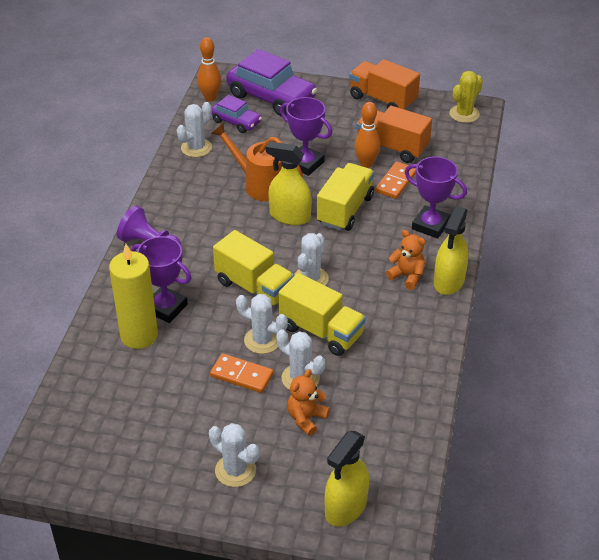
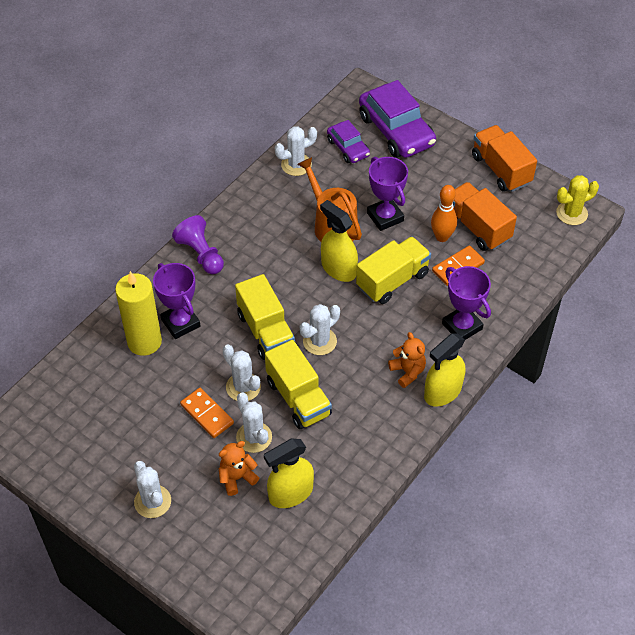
camera: 25 degrees right, 10 degrees up
orange bowling pin [197,37,221,102] -> none
yellow spray bottle [325,431,369,526] -> yellow spray bottle moved to [264,438,314,508]

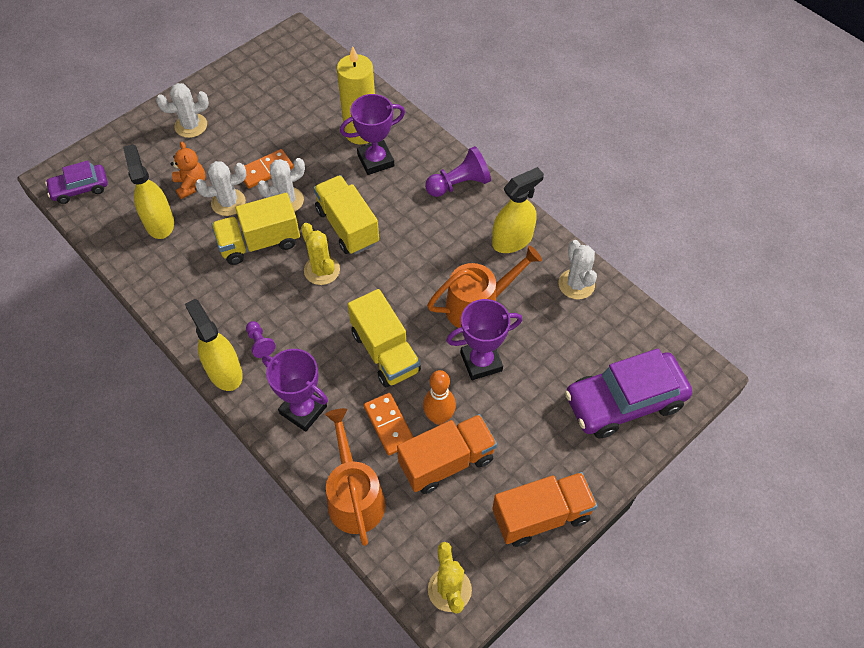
camera: 100 degrees right, 5 degrees up
yellow truck [235,274,296,360] -> yellow truck turned 75 degrees clockwise [313,175,379,255]
white cactus [300,304,340,355] -> yellow cactus [301,223,340,285]
yellow spray bottle [320,200,358,282] -> yellow spray bottle moved to [492,167,544,253]
purple car [327,120,370,163] -> purple car moved to [45,161,108,204]
orange teddy bear [388,332,426,388] -> purple pawn [246,321,276,358]
purple trophy [442,266,491,340] -> purple trophy turned 60 degrees clockwise [262,349,328,432]
none -> orange watering can [325,408,386,546]

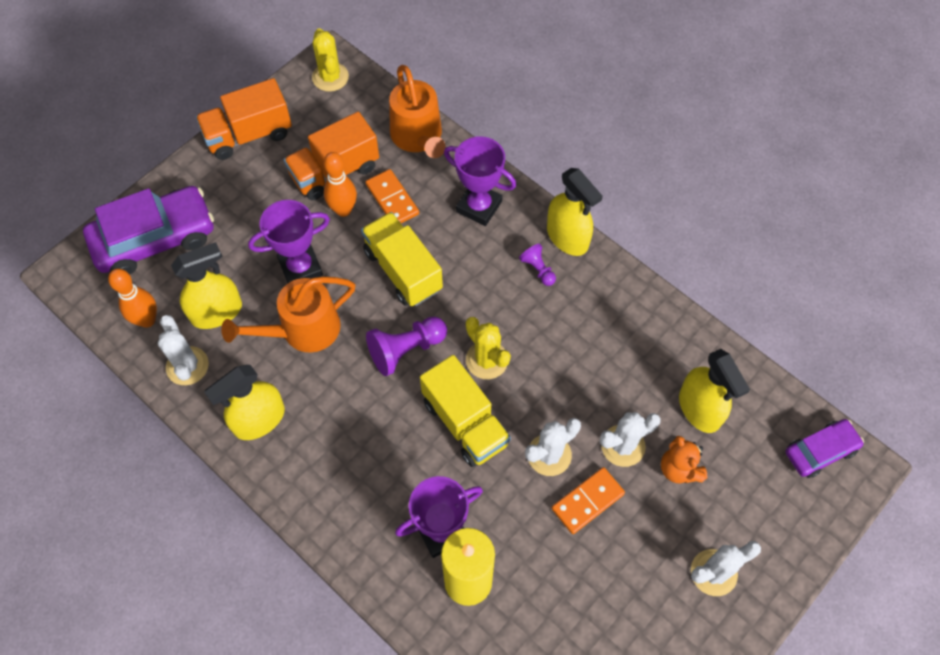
camera: 175 degrees right, 5 degrees up
yellow truck [212,193,300,265] -> none
purple pawn [425,146,491,197] -> purple pawn moved to [366,317,447,376]
none -> orange bowling pin [108,269,157,328]
none -> yellow spray bottle [171,242,242,329]

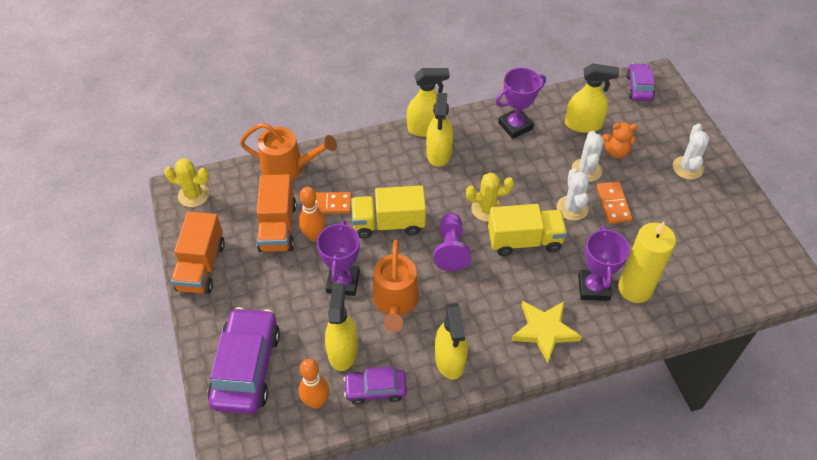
camera: 60 degrees left, 10 degrees down
white cactus [158,315,209,385] -> purple car [343,367,407,405]
purple trophy [444,136,516,226] -> purple trophy moved to [495,68,546,139]
purple pawn [519,244,556,286] -> yellow spray bottle [426,93,453,167]
none -> yellow star [511,301,582,363]

